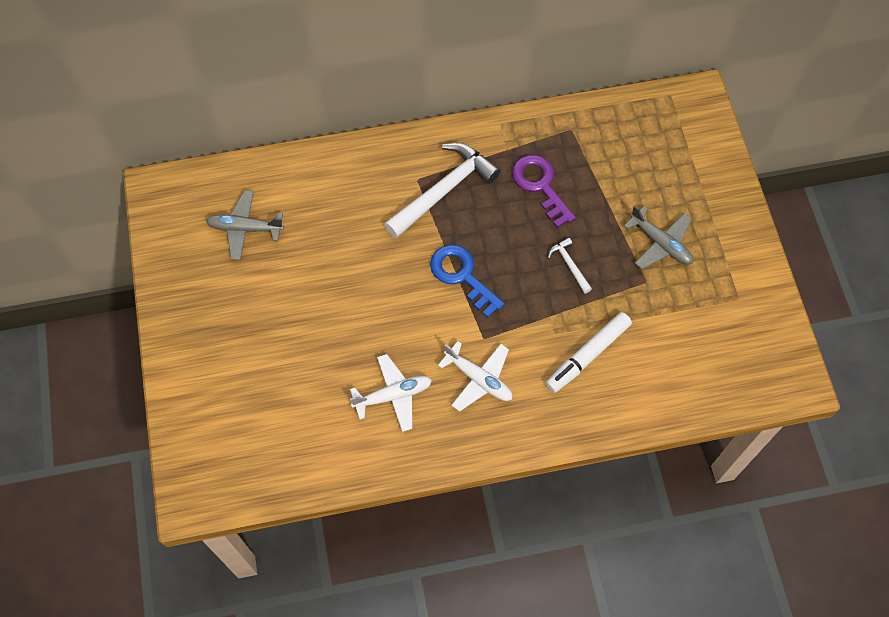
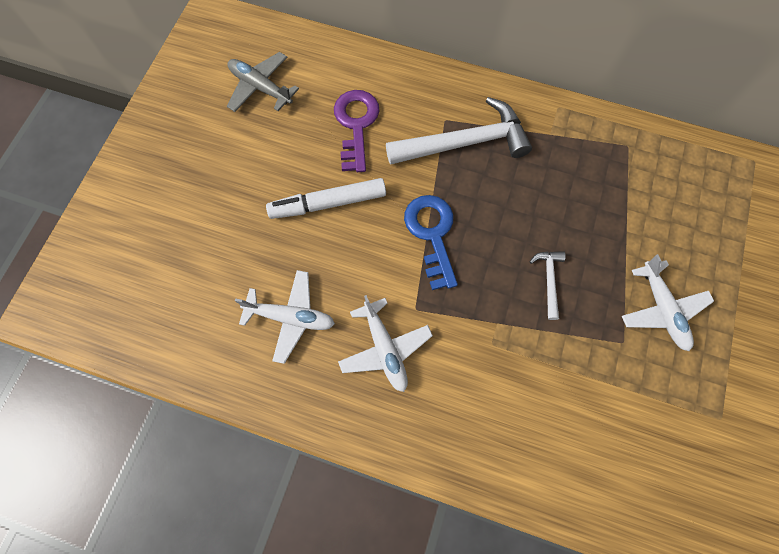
camera: 30 degrees right, 5 degrees up
purple key [512,155,576,228] -> purple key moved to [334,90,379,172]
white marker [546,312,632,393] -> white marker moved to [266,178,386,219]
grey plane [624,205,693,269] -> white plane [622,254,714,351]

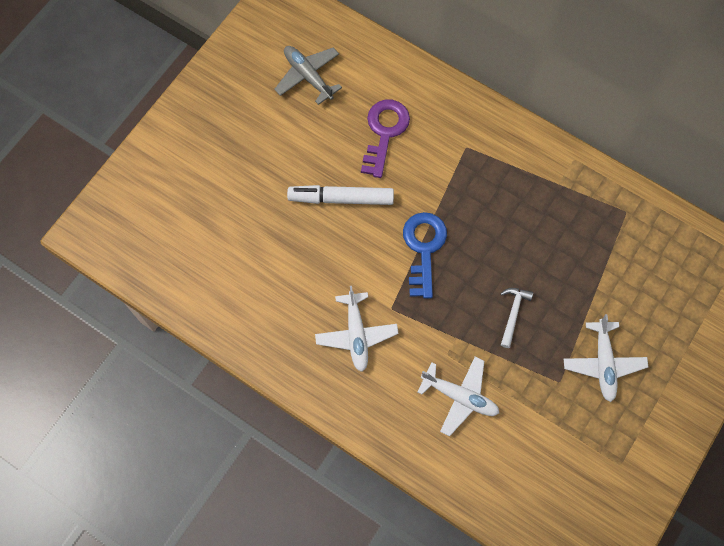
camera: 15 degrees right, 0 degrees up
white plane [235,270,335,364] -> white plane moved to [417,357,499,436]
white hammer [386,97,532,165] -> none

